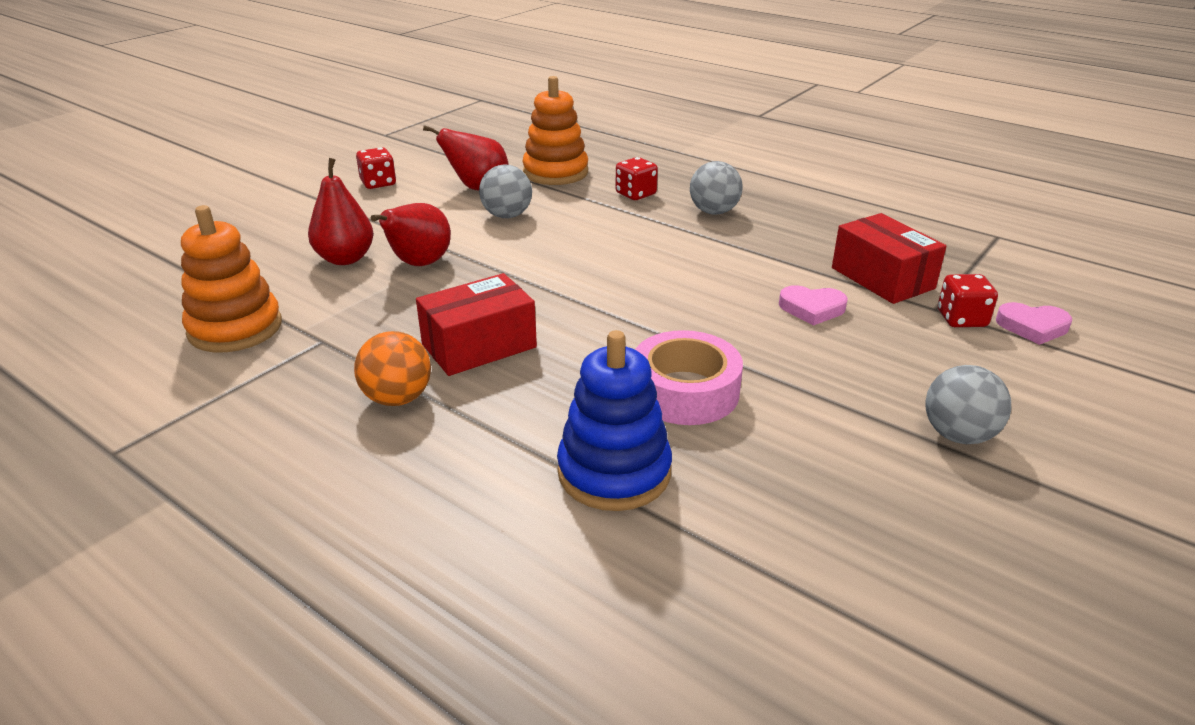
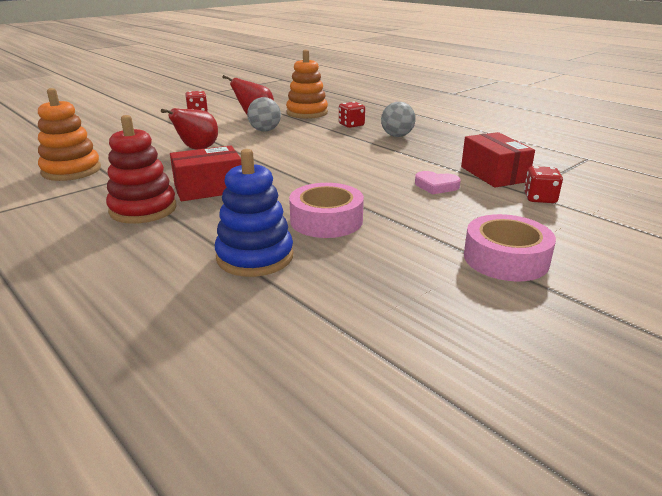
camera: 10 degrees right, 5 degrees down
red pear [308,158,374,265] -> none
orange ball [354,331,431,406] -> red stacking toy [106,115,177,224]
grey ball [925,365,1011,444] -> pink tape [464,214,556,281]
pink heart [996,302,1072,345] -> none

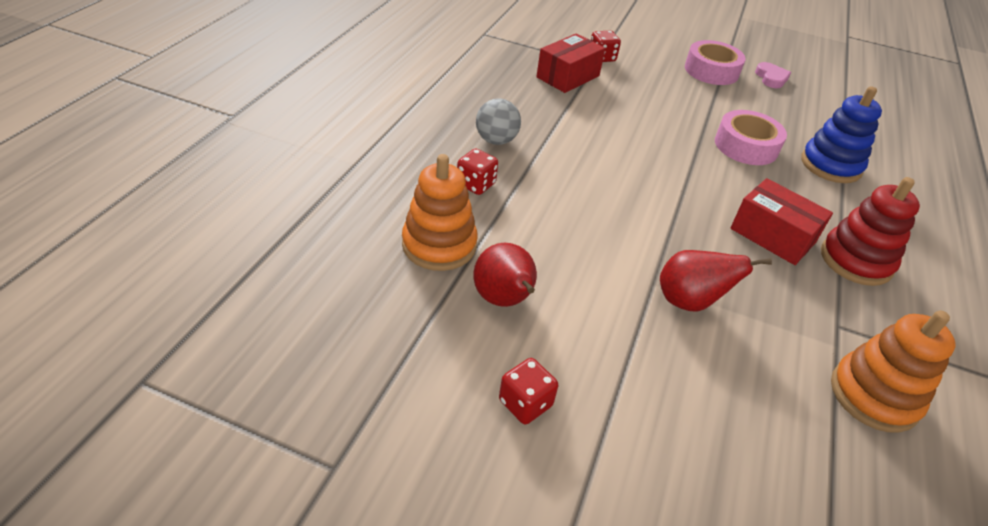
camera: 120 degrees left, 15 degrees up
grey ball [247,97,281,132] -> none
pink heart [415,171,461,194] -> pink heart moved to [755,62,791,88]

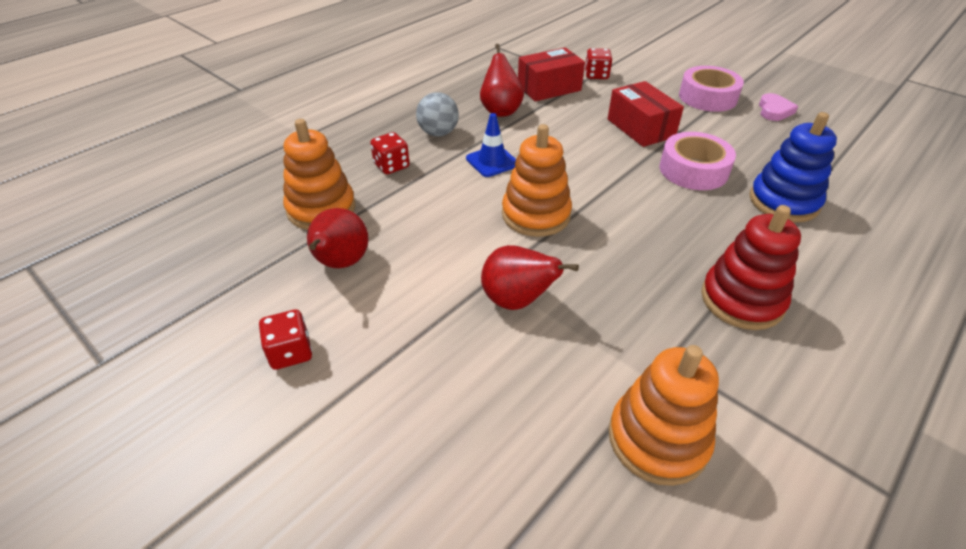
camera: 25 degrees right, 0 degrees up
red box [730,178,833,265] -> red box moved to [608,81,684,147]
none -> blue traffic cone [466,113,516,177]
none -> red pear [480,44,524,117]
none -> orange stacking toy [502,124,572,237]

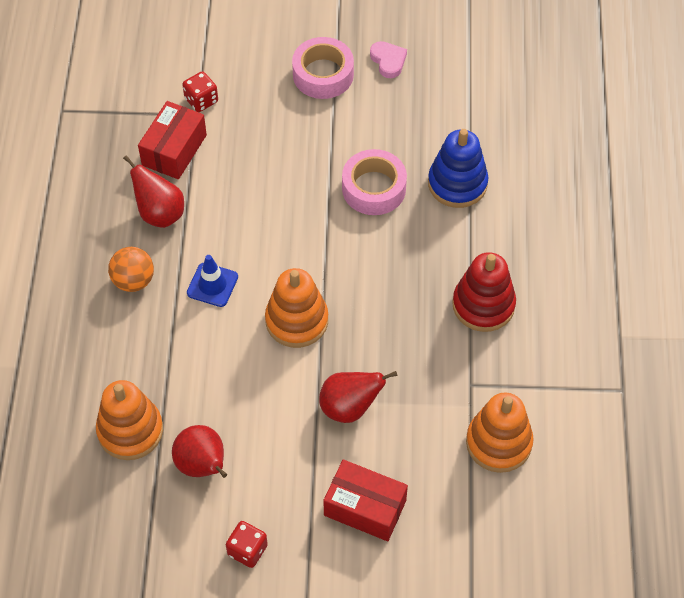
camera: 40 degrees left, 15 degrees up
red dice [370,132,409,174] -> none
grey ball [416,92,459,136] -> orange ball [108,247,154,292]
red box [608,81,684,147] -> red box moved to [323,459,408,541]

